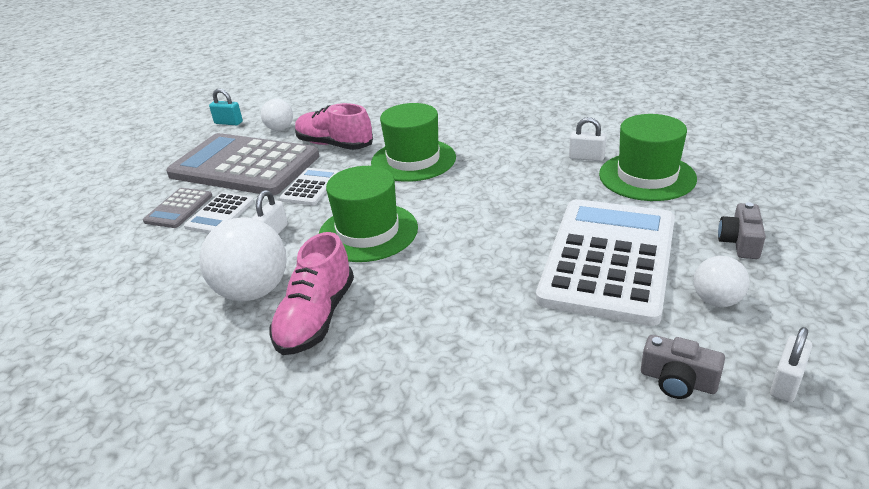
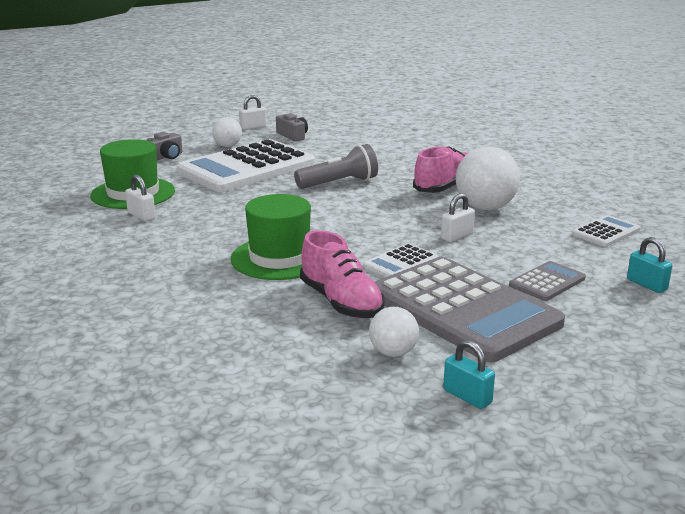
camera: 155 degrees left, 10 degrees down
white calculator [184,193,254,233] -> white calculator moved to [572,215,640,247]
green hat [319,166,418,262] -> none
none -> grey flashlight [294,144,378,189]
none -> turquoise padlock [627,237,672,293]

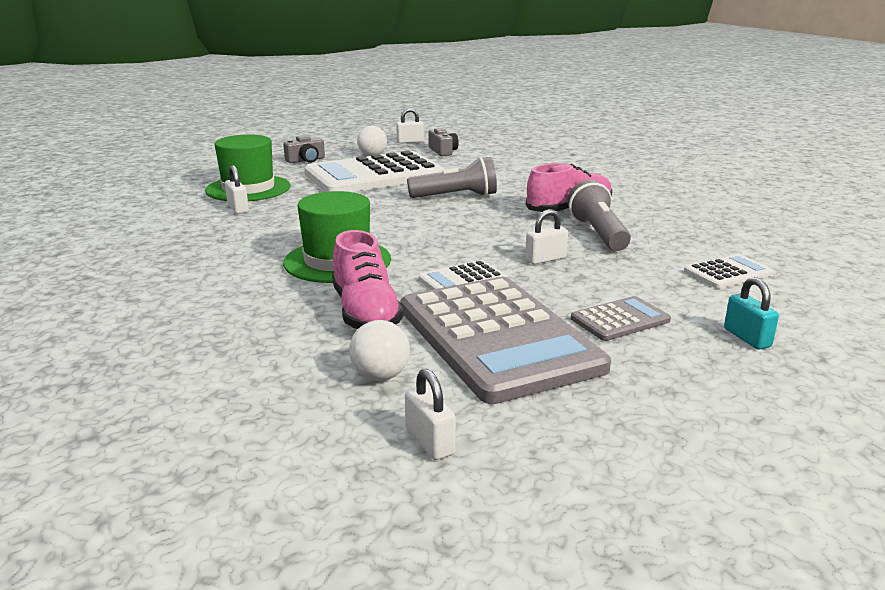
camera: 15 degrees right, 0 degrees up
turquoise padlock [443,340,495,409] -> white padlock [405,369,456,460]
white ball [456,146,520,210] -> grey flashlight [567,180,631,251]

